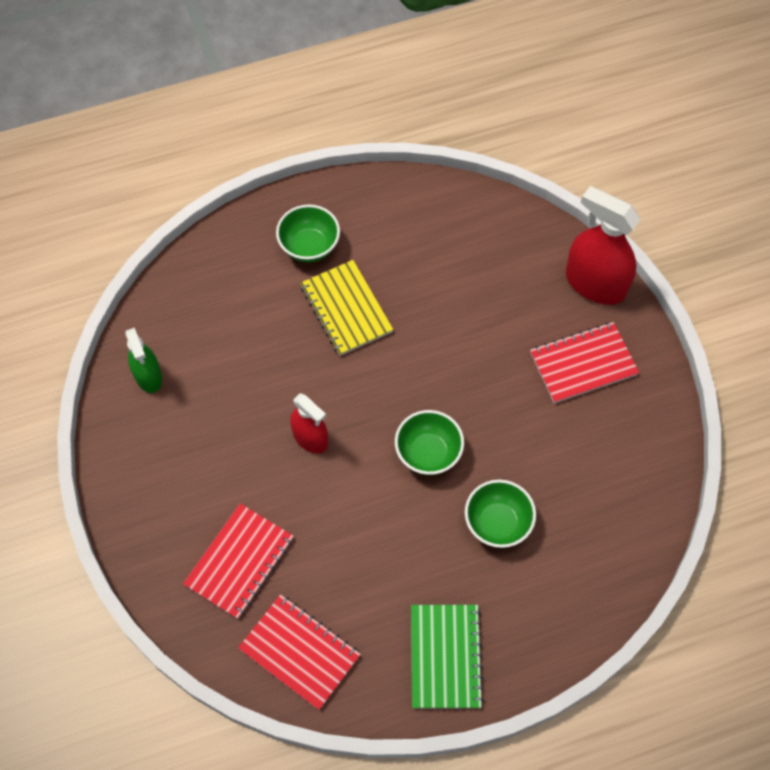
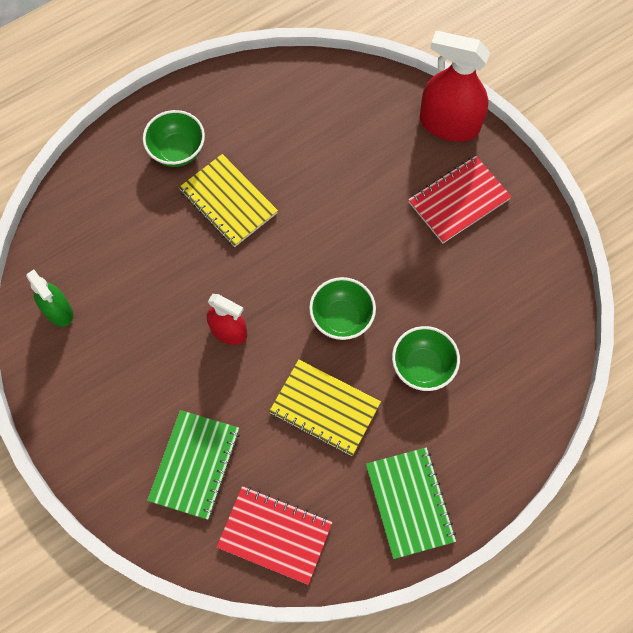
camera: 15 degrees left, 5 degrees up
red notebook [183,503,294,619] -> green notebook [147,410,240,520]
none -> yellow notebook [269,360,381,456]

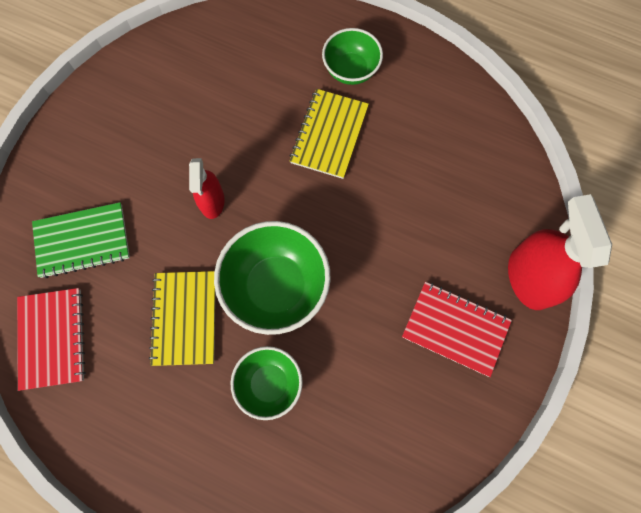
camera: 60 degrees right, 5 degrees up
green spray bottle [26,269,73,327] -> none
green bowl [309,277,376,340] -> green bowl [214,221,331,335], size x1.64
green notebook [366,447,456,559] -> none

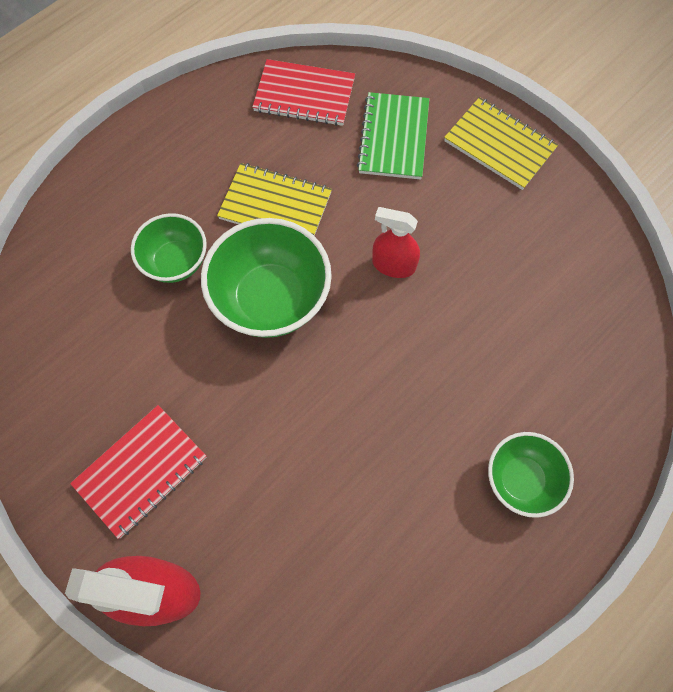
camera: 110 degrees right, 5 degrees down
yellow notebook [290,89,369,179] -> yellow notebook moved to [444,97,558,190]

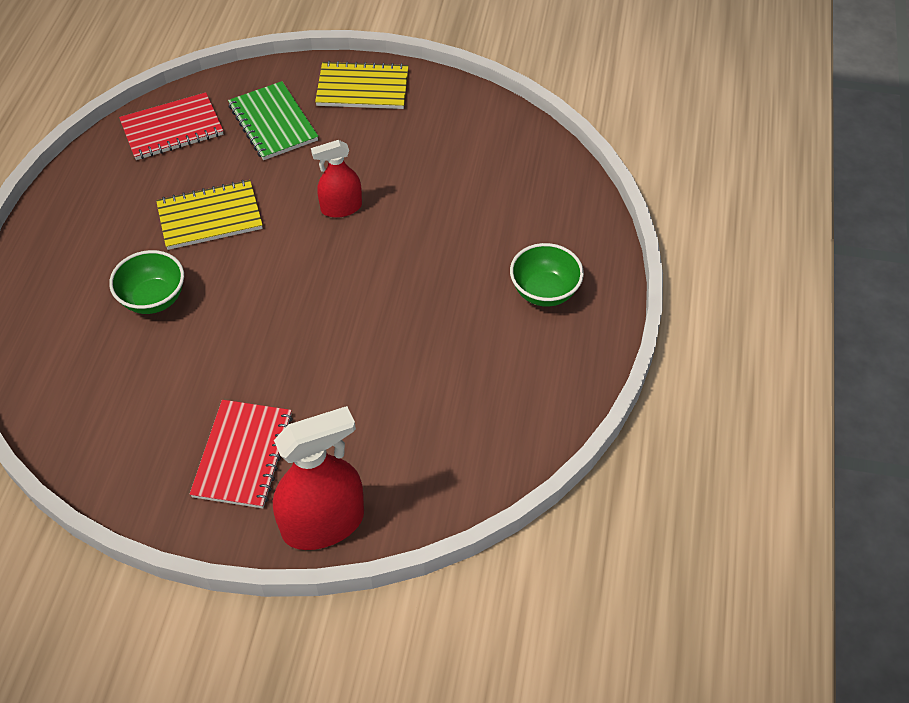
camera: 35 degrees left, 15 degrees down
green bowl [201,218,332,338] -> none

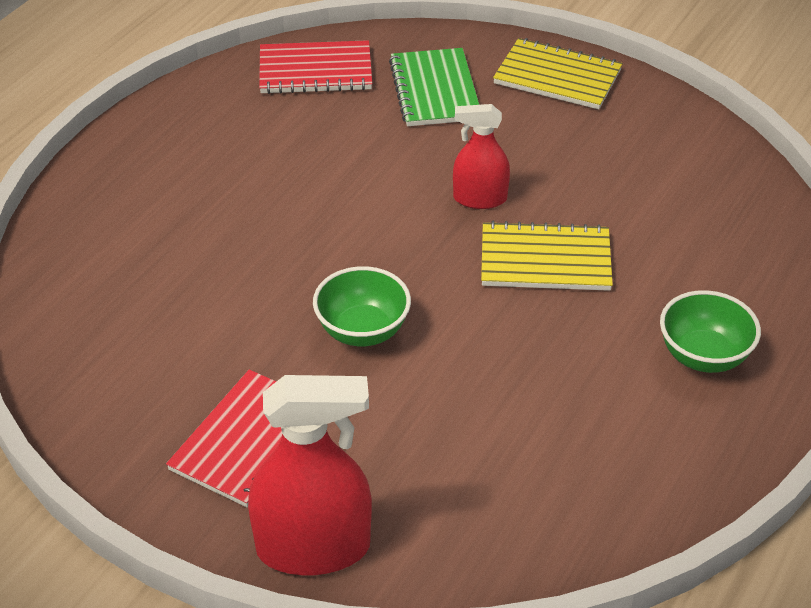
camera: 20 degrees right, 10 degrees down
green bowl [109,250,184,314] -> green bowl moved to [313,266,411,346]
yellow notebook [156,180,263,250] -> yellow notebook moved to [481,221,613,291]

